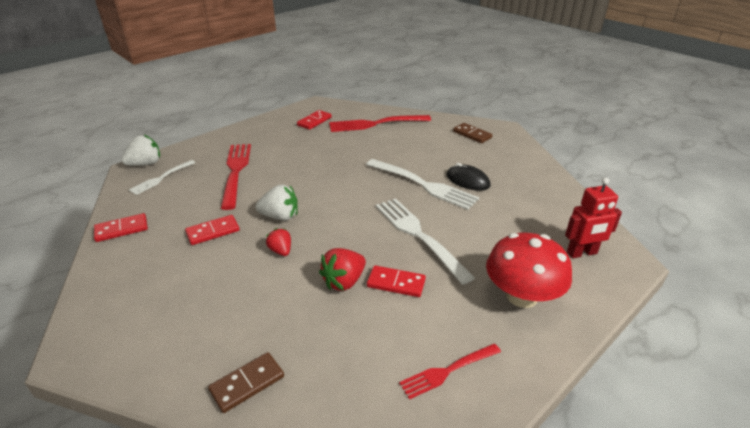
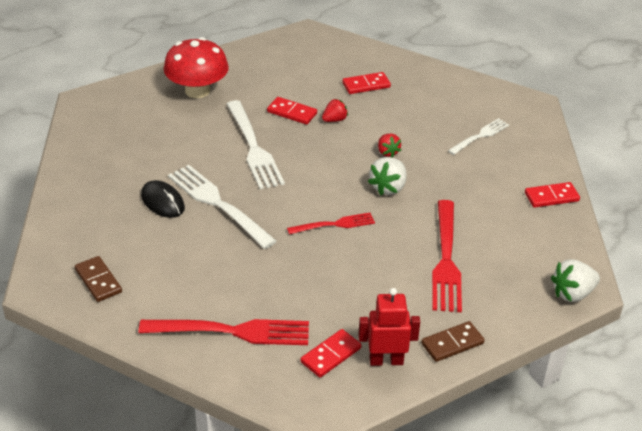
camera: 170 degrees left, 5 degrees up
white fork [129,160,195,195] -> white fork moved to [448,118,509,155]
red domino [185,215,240,245] -> red domino moved to [342,72,391,94]
brown domino [208,352,284,413] -> brown domino moved to [421,321,485,362]
white strawberry [255,184,298,221] -> white strawberry turned 75 degrees counterclockwise [368,157,407,195]
red strawberry [319,248,366,291] -> red strawberry [322,99,348,122], size x0.64
red fork [399,344,501,399] -> red fork moved to [287,213,375,234]
red robot [565,178,622,258] -> red robot moved to [358,288,420,366]

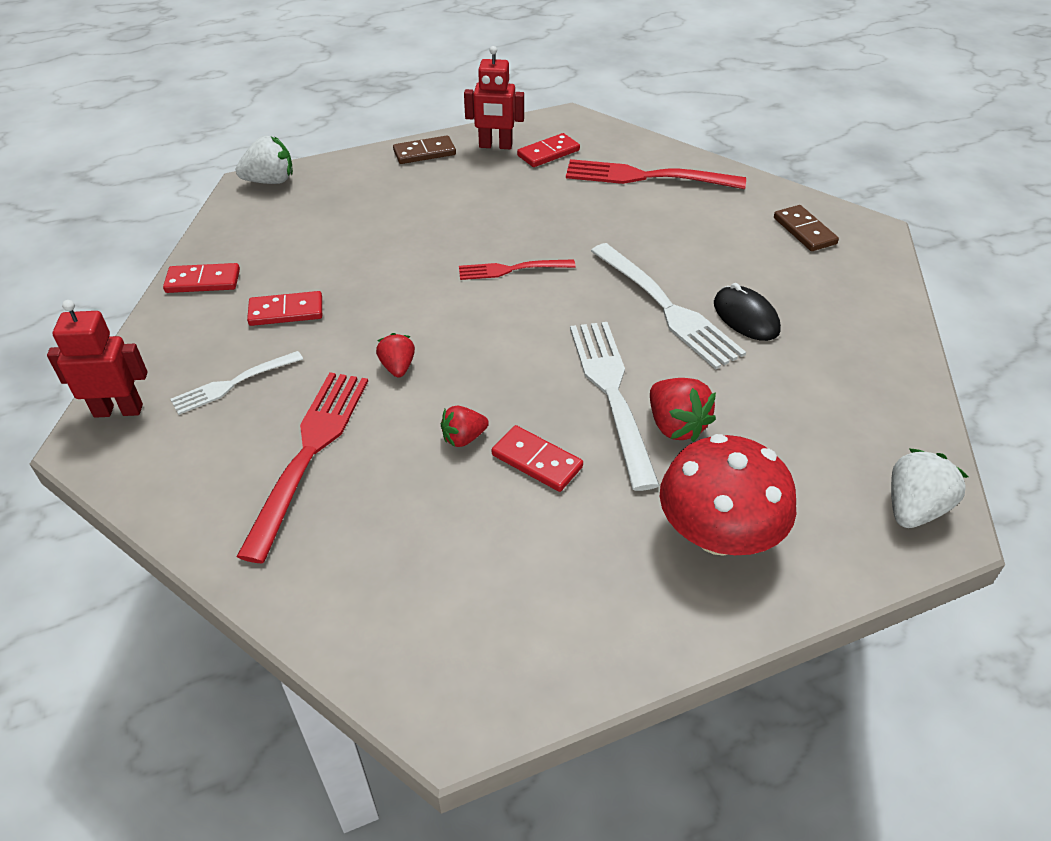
camera: 170 degrees left, 5 degrees up
red domino [342,72,391,94] -> red domino moved to [247,291,322,326]
white strawberry [368,157,407,195] -> white strawberry moved to [891,449,968,528]
red fork [432,200,462,312] -> red fork moved to [236,372,368,563]
none -> red robot [47,300,148,418]
none -> red strawberry [650,378,716,442]

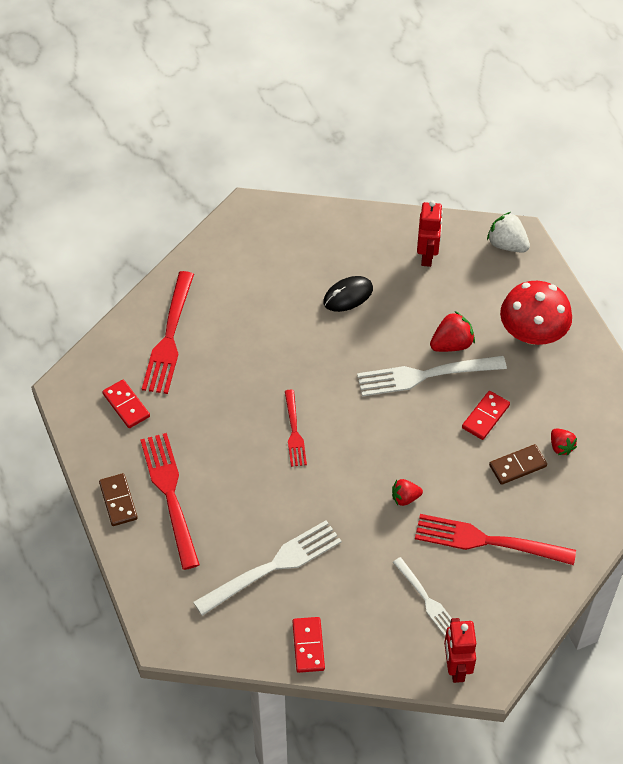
camera: 90 degrees left, 10 degrees up
white strawberry [236,136,293,184] -> none
red domino [247,291,322,326] -> none
red strawberry [441,406,489,447] -> red strawberry moved to [551,429,577,455]
red robot [464,46,524,149] -> red robot moved to [417,200,443,267]
white fork [591,243,746,369] -> white fork moved to [193,520,342,616]
brown domino [774,205,839,251] -> brown domino moved to [489,444,547,485]
none -> red fork [140,433,200,570]

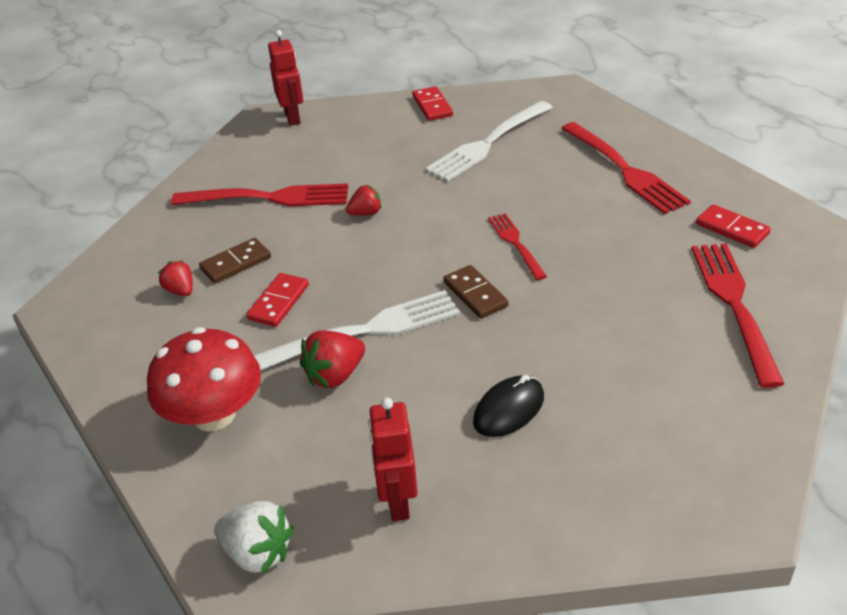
camera: 170 degrees right, 15 degrees down
brown domino [99,473,138,526] -> brown domino moved to [443,265,509,319]
white fork [393,557,452,636] -> none

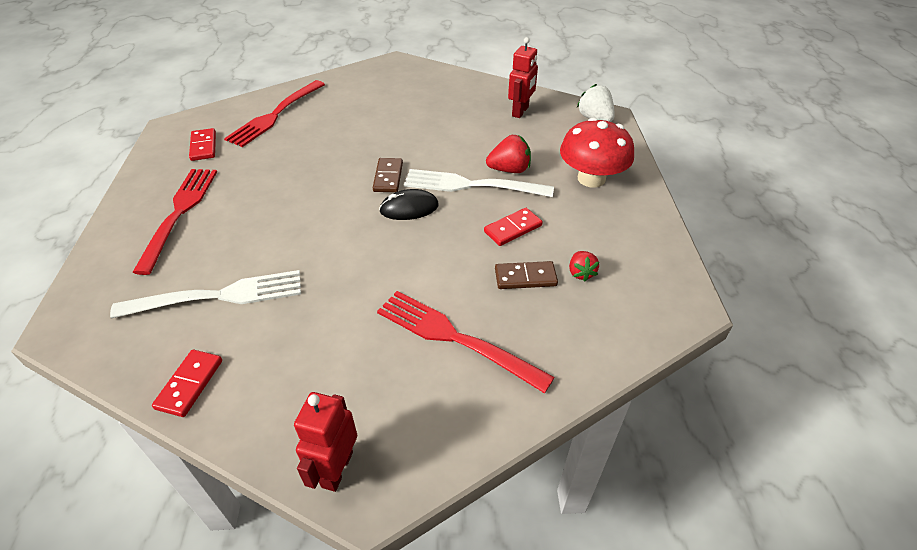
camera: 150 degrees left, 5 degrees up
red strawberry [346,185,382,216] -> none
black mouse [473,375,544,437] -> black mouse moved to [379,189,439,220]
red fork [488,213,547,280] -> none

